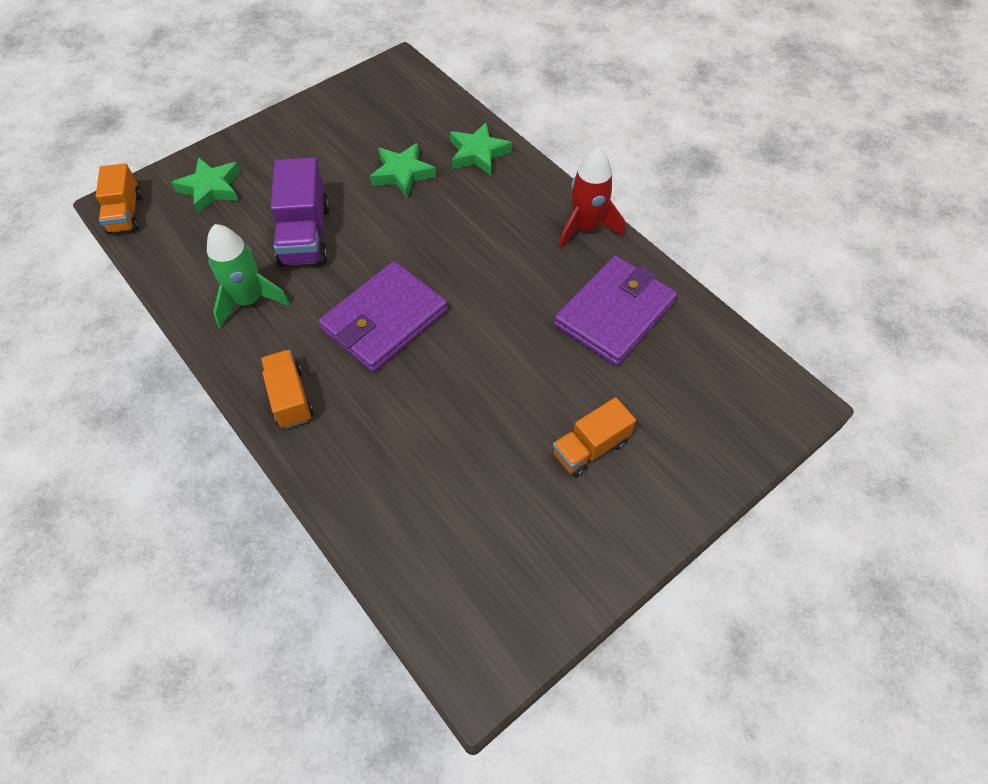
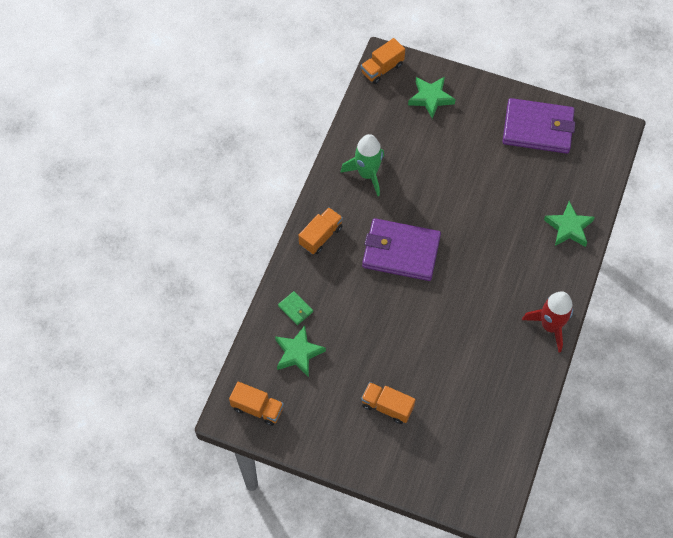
camera: 60 degrees right, 5 degrees up
purple truck [270,158,329,267] -> none
green star [370,143,436,198] -> green star moved to [275,326,326,377]
purple wallet [554,256,677,366] -> purple wallet moved to [503,98,575,154]
none -> orange truck [229,381,284,426]
none -> green wallet [278,291,313,325]

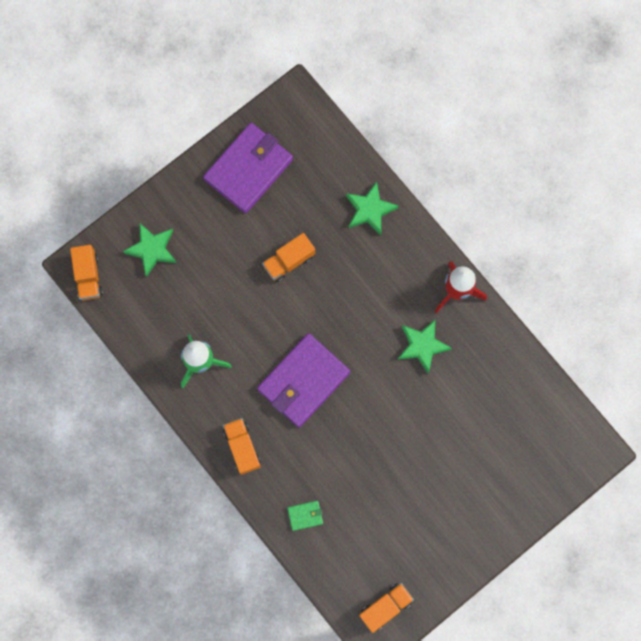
camera: 60 degrees left, 15 degrees up
green star [275,326,326,377] -> green star moved to [398,320,452,374]
orange truck [361,382,415,424] -> orange truck moved to [262,233,315,282]

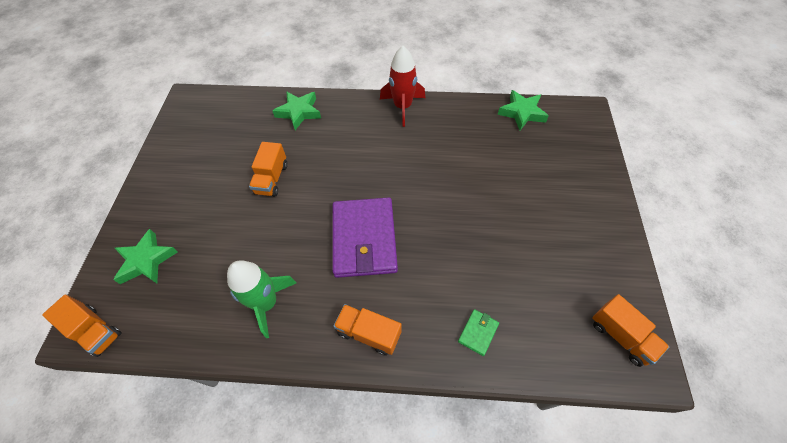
camera: 45 degrees left, 20 degrees down
purple wallet [203,123,293,213] -> none
orange truck [359,583,414,633] -> orange truck turned 135 degrees clockwise [592,294,669,367]
green star [398,320,452,374] -> green star moved to [498,90,549,130]

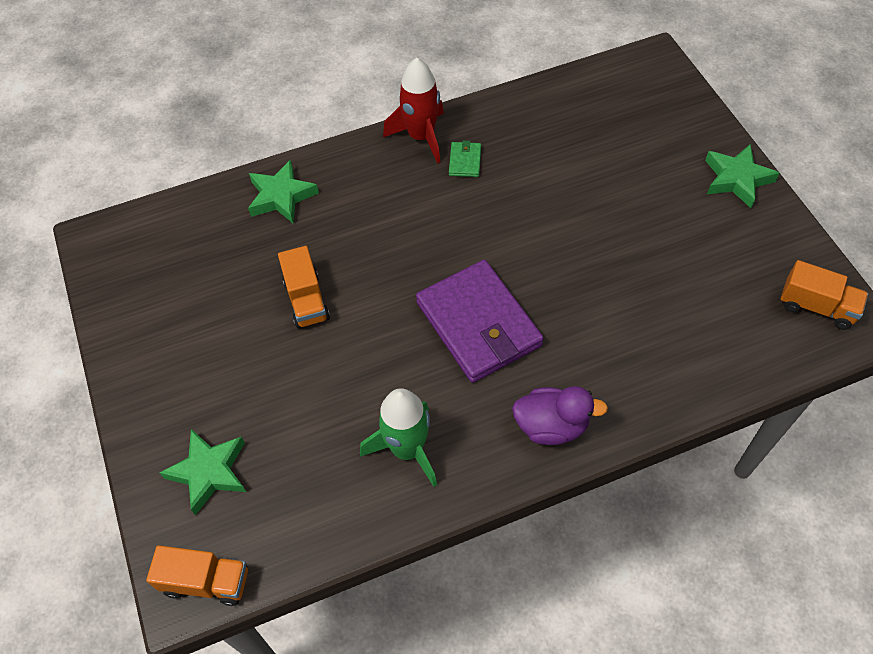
camera: 25 degrees left, 0 degrees up
orange truck [333,304,402,356] -> purple duck [512,386,608,445]
green wallet [458,309,499,356] -> green wallet moved to [449,141,481,177]
green star [498,90,549,130] -> green star moved to [705,144,780,208]

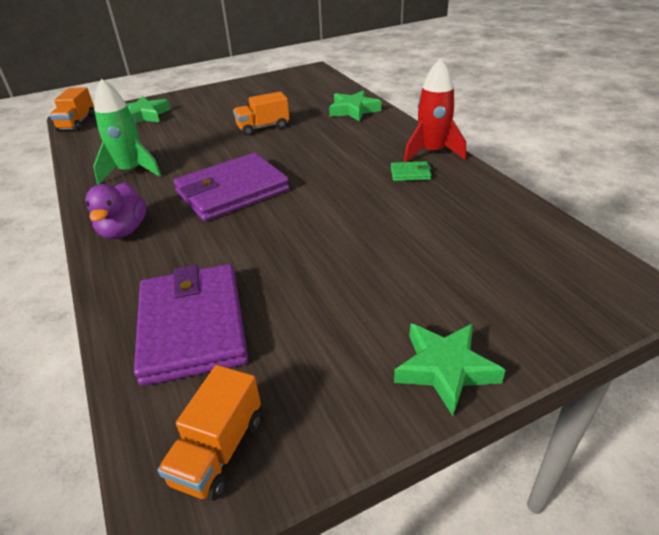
camera: 85 degrees right, 20 degrees down
none -> purple wallet [134,264,248,386]

